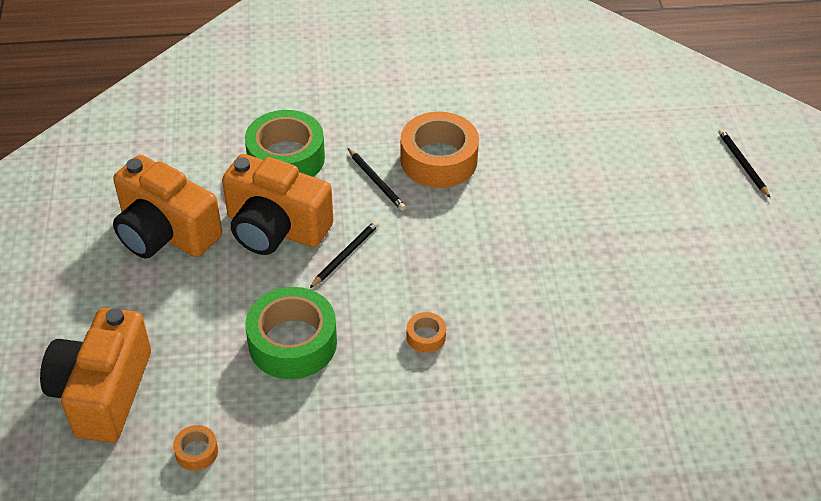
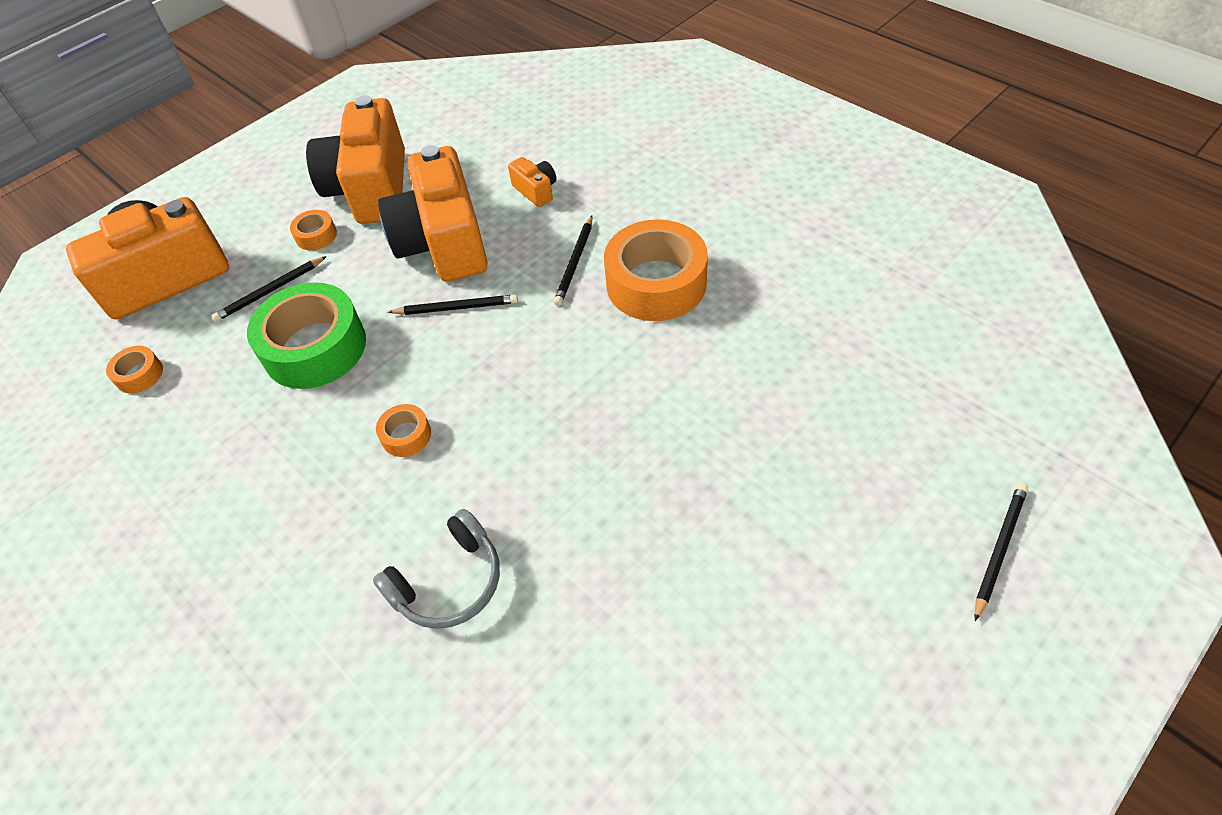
camera: 55 degrees right, 5 degrees up
green tape [245,110,325,177] -> orange camera [508,157,557,207]
none -> black pencil [211,256,327,322]
none -> orange tape [290,210,337,250]
none -> grey headphones [373,509,500,629]

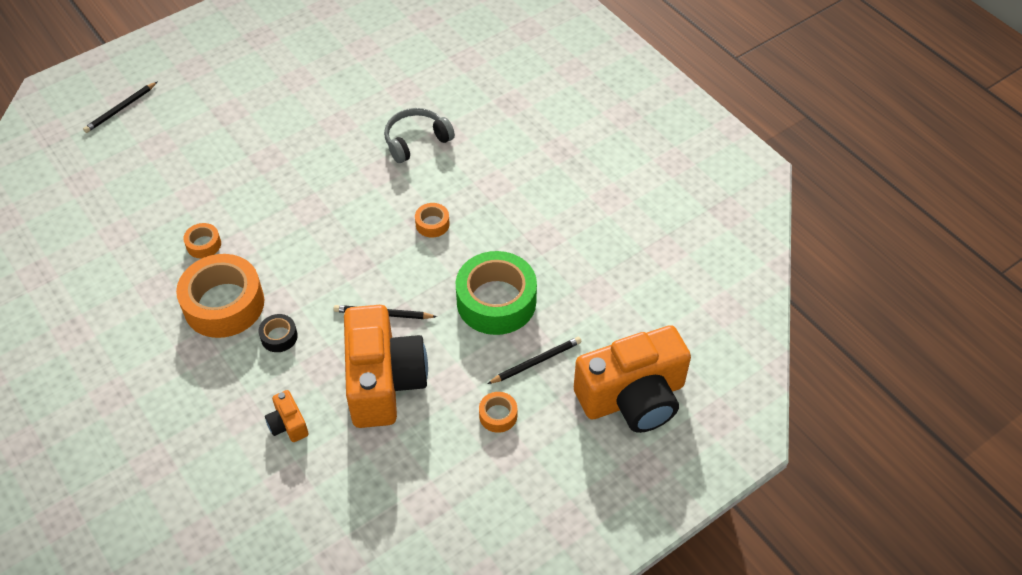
camera: 175 degrees left, 0 degrees up
orange tape [106,346,163,394] -> orange tape moved to [183,223,221,258]
orange camera [306,95,405,224] -> none
black pencil [554,216,593,306] -> black tape [258,314,298,352]

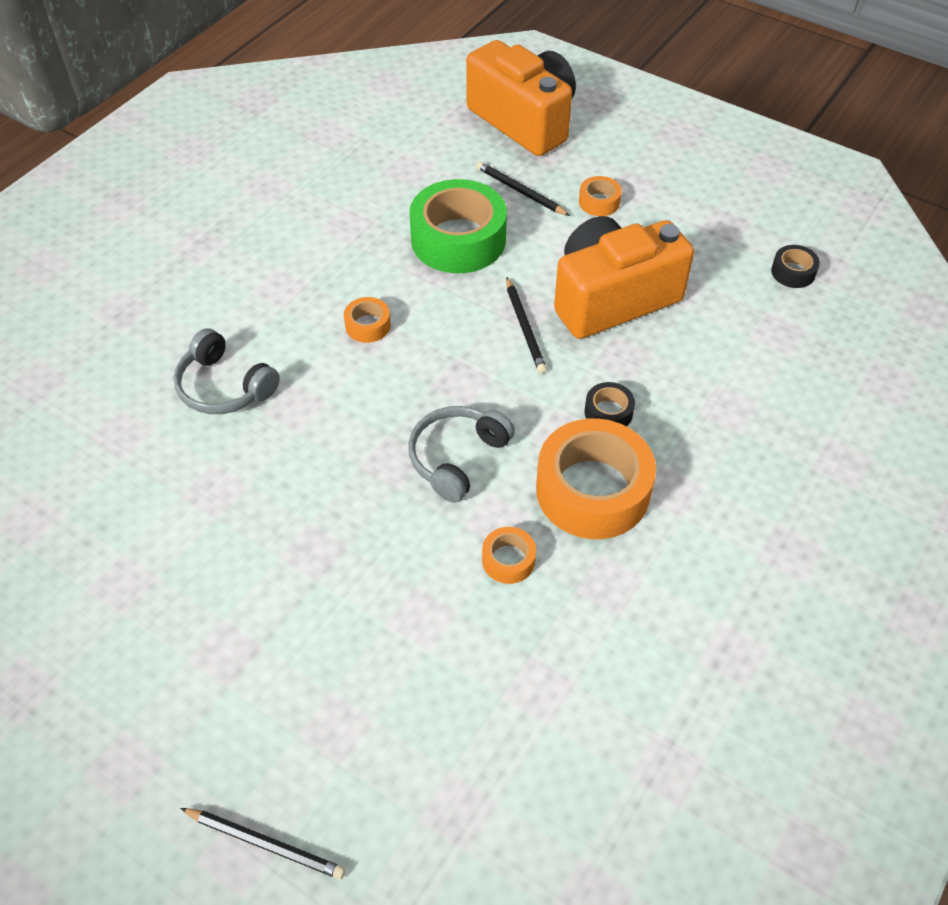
camera: 110 degrees left, 0 degrees up
orange camera [265,390,309,442] -> none
none -> grey headphones [408,406,515,503]
none -> black tape [771,245,820,288]

